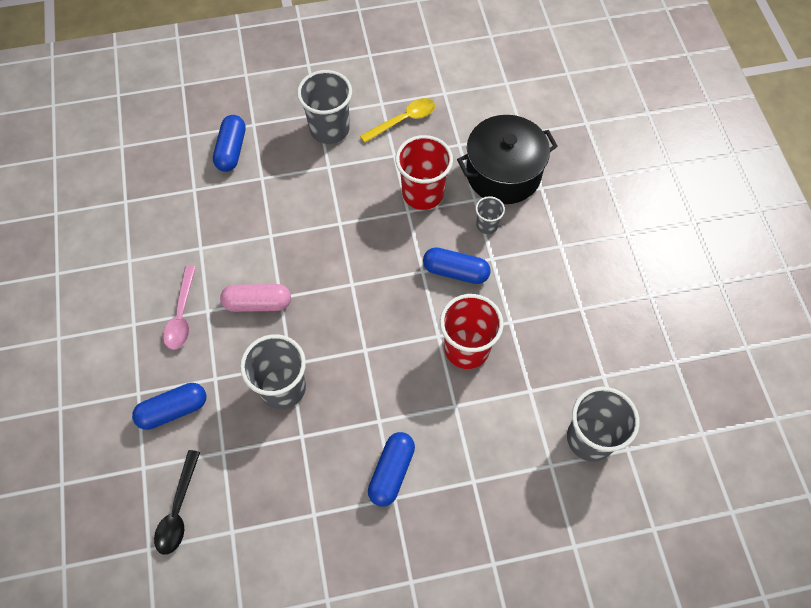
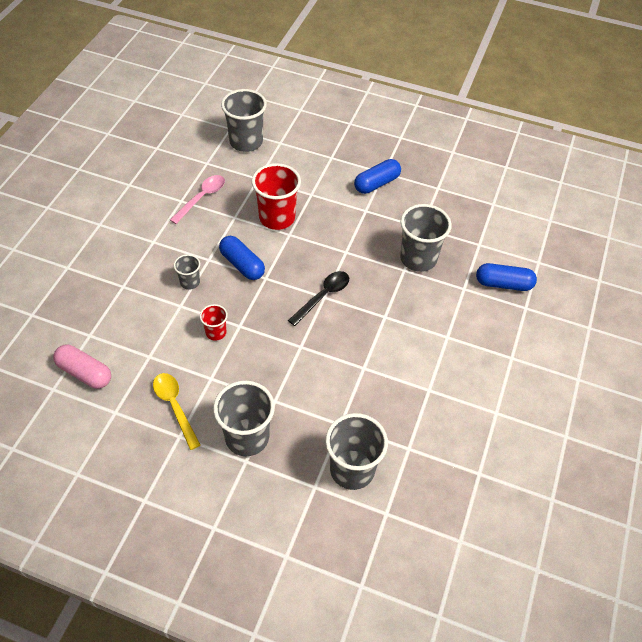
camera: 150 degrees left, 10 degrees down
black spoon [154,450,200,555] -> black spoon moved to [288,271,349,326]
pink spoon [163,266,196,350] -> pink spoon moved to [170,175,225,224]
blue capsule [213,115,246,172] -> grey cup [325,413,388,490]
pink capsule [220,284,291,312] -> pink capsule moved to [53,345,111,389]
yellow spoon [360,98,435,143] -> yellow spoon turned 60 degrees clockwise [153,373,200,450]
red cup [395,135,453,210] -> red cup [200,304,228,341], size x0.52
black pot [457,115,558,204] -> none

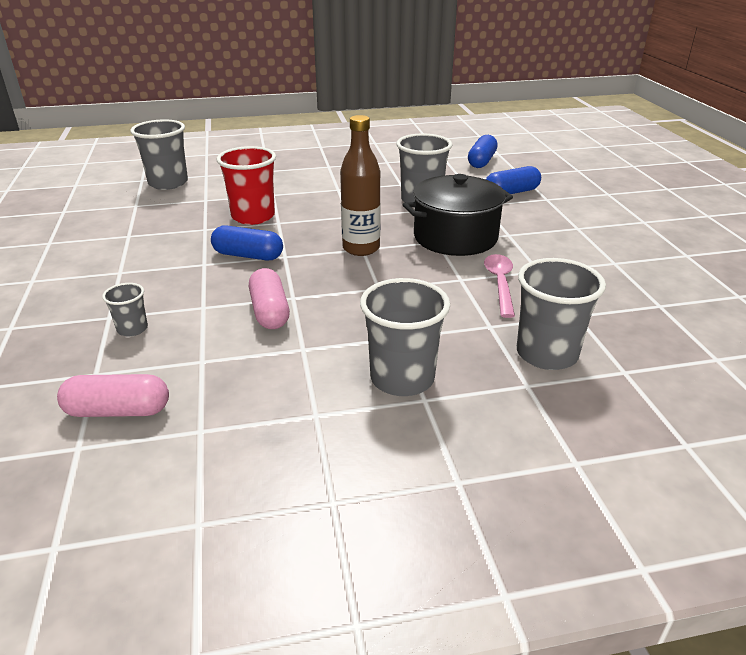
camera: 30 degrees left, 20 degrees down
yellow spoon [153,373,200,450] -> none
pink spoon [170,175,225,224] -> pink spoon moved to [484,254,515,318]
grey cup [174,254,200,290] -> grey cup moved to [102,283,148,337]
red cup [200,304,228,341] -> pink capsule [249,268,290,329]
black spoon [288,271,349,326] -> brown bottle [340,115,381,256]
blue capsule [354,159,401,194] -> blue capsule moved to [468,135,498,168]
none -> black pot [403,174,513,256]

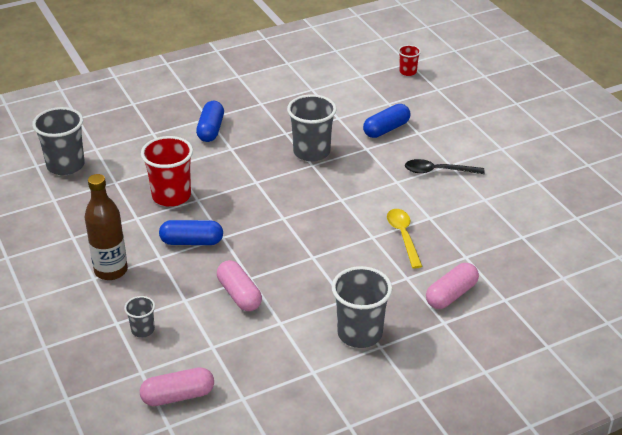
camera: 15 degrees left, 5 degrees up
brown bottle [340,115,381,256] -> brown bottle moved to [85,174,128,280]
black pot [403,174,513,256] -> none
blue capsule [468,135,498,168] -> blue capsule moved to [196,101,224,142]
pink spoon [484,254,515,318] -> yellow spoon [387,209,422,269]
grey cup [517,258,606,370] -> pink capsule [426,263,479,309]
none -> red cup [398,45,421,76]
none -> black spoon [405,159,485,174]

